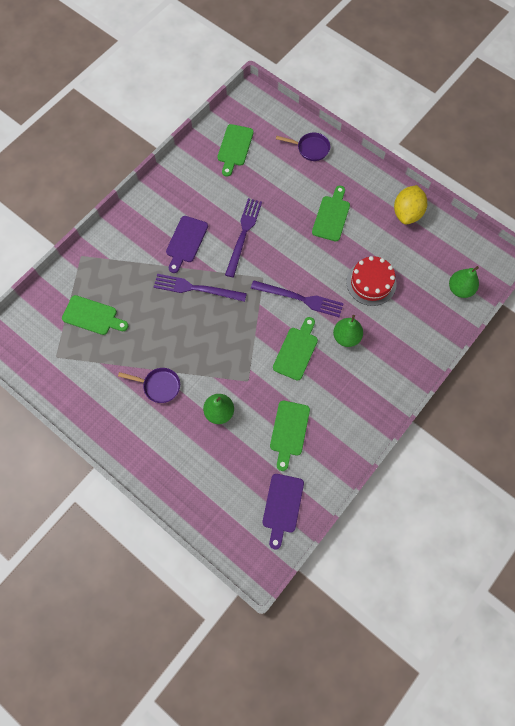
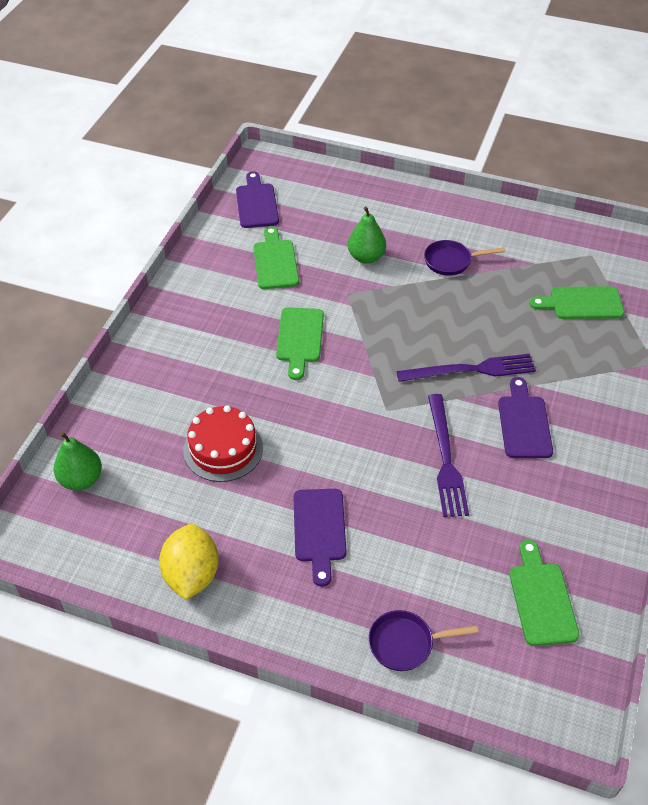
camera: 160 degrees right, 20 degrees down
purple fork [251,280,344,317] -> none
green cutting board [312,186,350,241] -> purple cutting board [293,489,346,587]
green pear [333,315,363,347] -> none

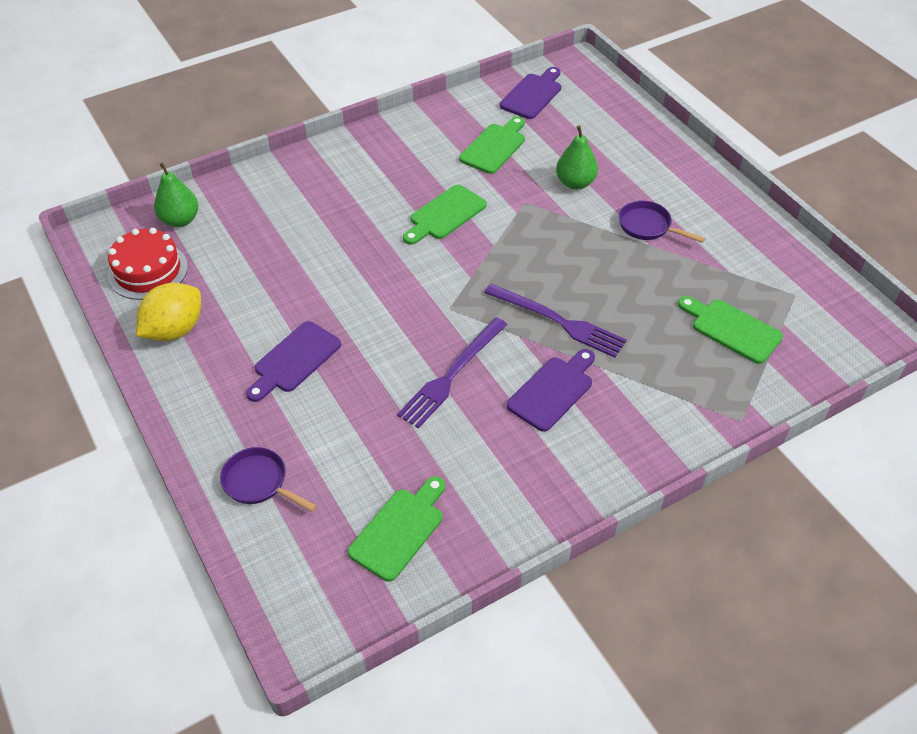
camera: 40 degrees right, 0 degrees up
red cake [183,405,263,482] -> red cake moved to [108,228,188,300]

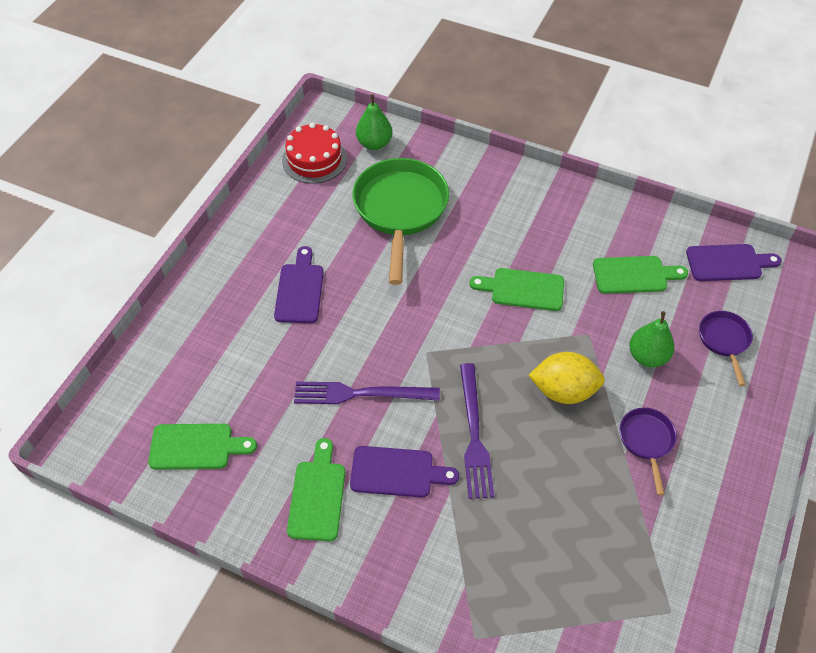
camera: 55 degrees right, 5 degrees up
yellow lemon [136,283,201,341] -> yellow lemon moved to [528,352,605,404]
purple pan [220,447,317,512] -> purple pan moved to [699,311,753,386]
purple cutting board [246,321,341,402] -> purple cutting board turned 90 degrees clockwise [274,246,324,323]
green cutting board [678,296,783,364] -> green cutting board moved to [287,438,345,541]
none -> green pan [352,158,449,285]

